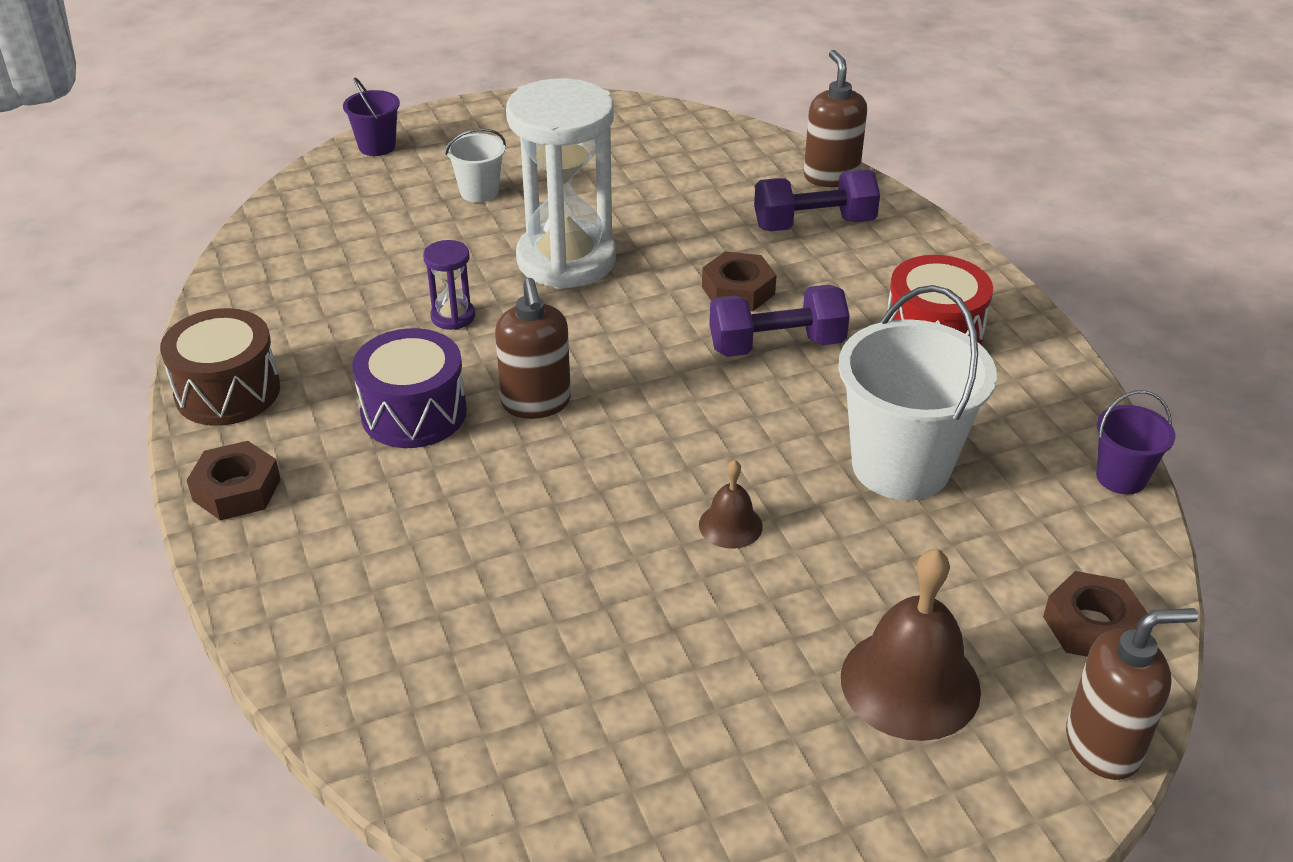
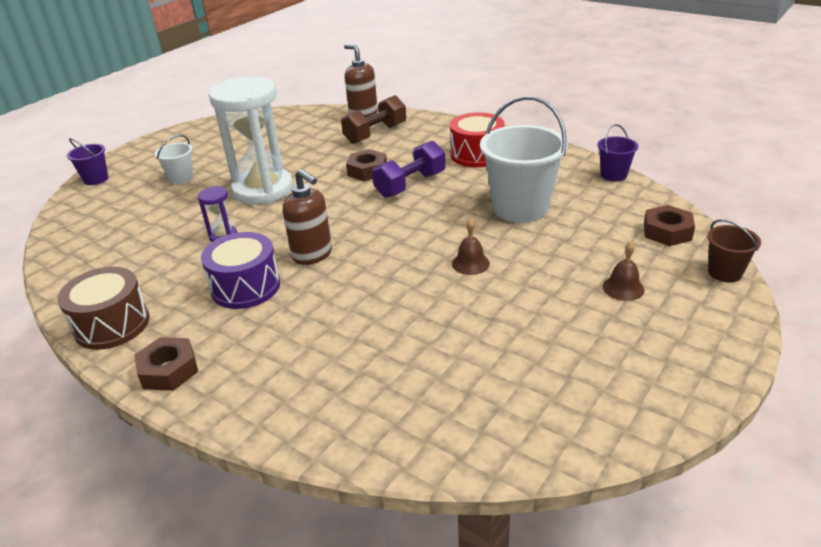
camera: 30 degrees left, 5 degrees down
purple dumbbell [754,170,880,231] -> brown dumbbell [341,95,406,144]
brown bell [841,548,981,741] -> brown bell [603,242,645,301], size x0.51
brown soap dispenser [1066,608,1198,780] -> brown bucket [707,219,761,282]

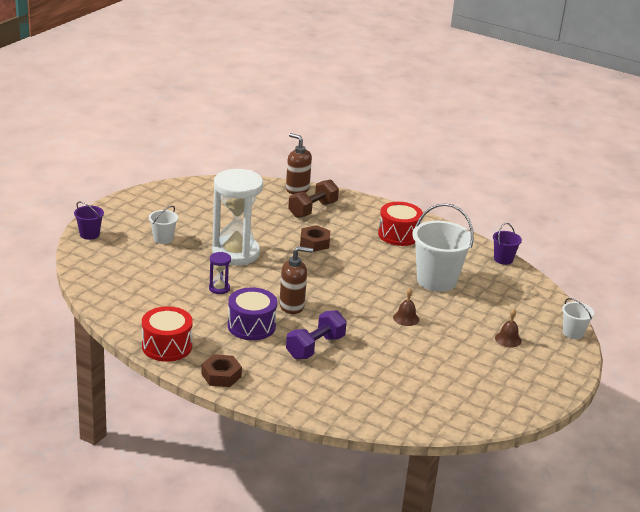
camera: 10 degrees left, 5 degrees down
brown drum [57,267,150,350] -> red drum [142,306,193,362]
brown soap dispenser [283,169,332,265] -> brown soap dispenser turned 45 degrees counterclockwise [279,246,313,314]
purple dumbbell [372,141,445,198] -> purple dumbbell moved to [286,310,347,359]
brown nut [644,205,695,246] -> none
brown bucket [707,219,761,282] -> white bucket [562,298,594,339]

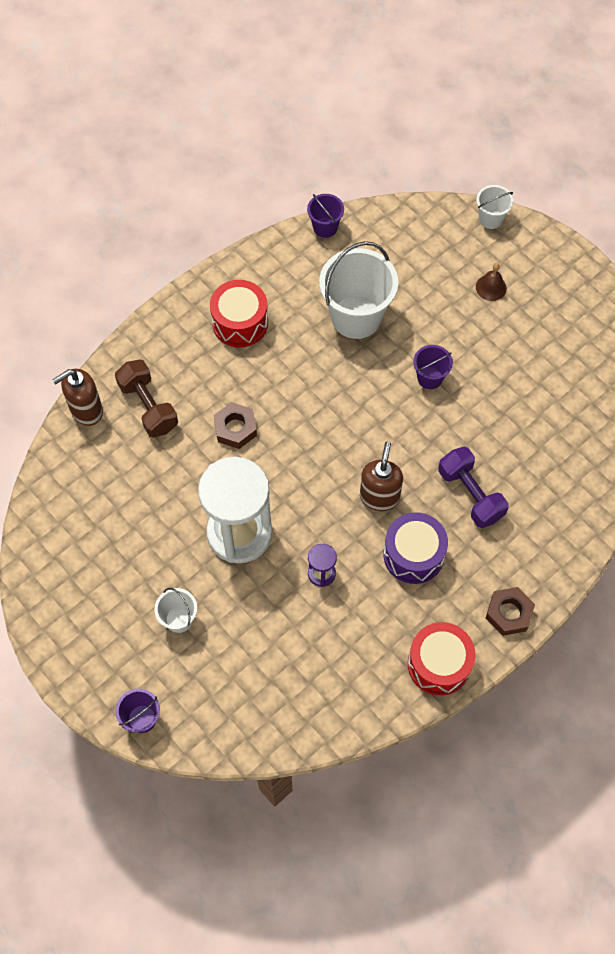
camera: 70 degrees left, 35 degrees up
brown bell [393,288,419,326] -> purple bucket [413,345,453,389]

